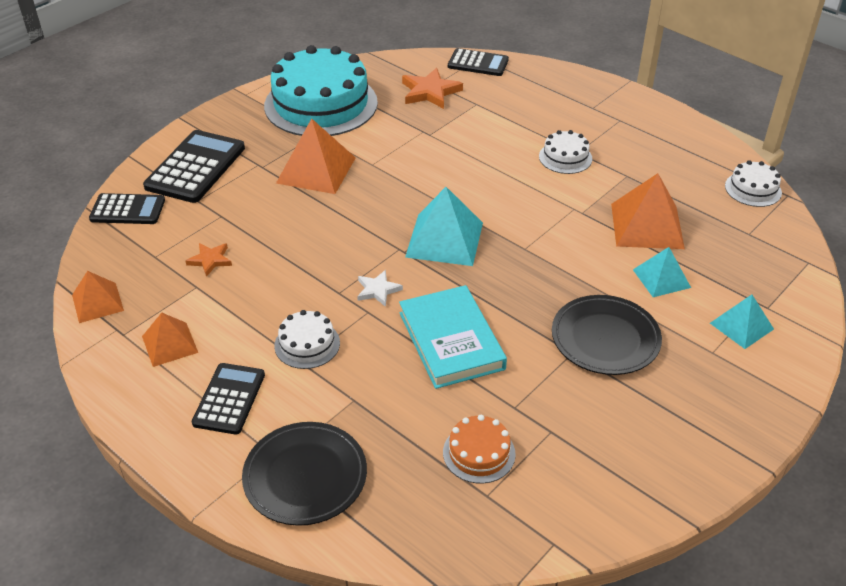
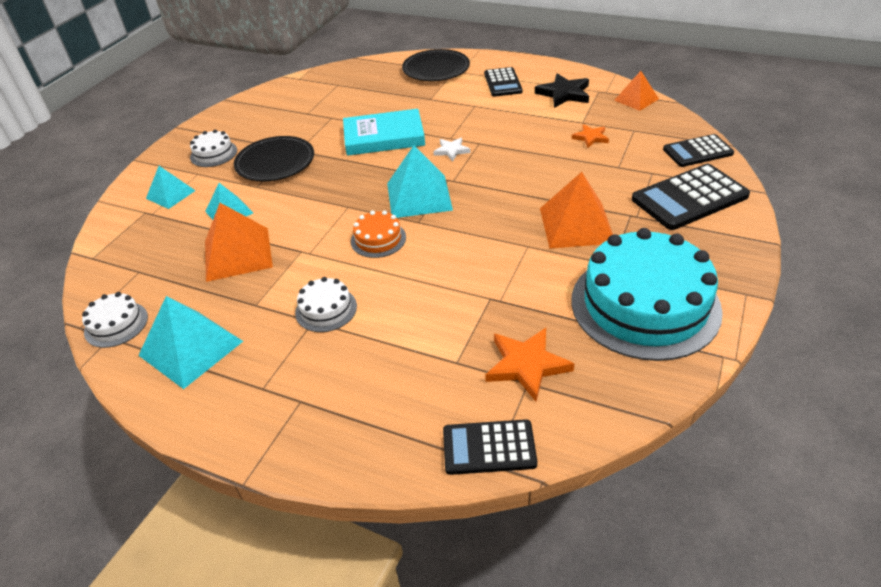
camera: 165 degrees right, 0 degrees up
orange pyramid [142,313,198,367] -> black star [535,73,589,108]
black calculator [143,130,245,203] -> black calculator turned 60 degrees clockwise [632,164,750,230]
white cake [274,310,340,369] -> white cake moved to [190,130,237,167]
turquoise book [399,285,507,389] -> turquoise book turned 60 degrees counterclockwise [343,109,425,156]
orange cake [443,415,516,483] -> orange cake moved to [351,210,406,258]
none -> turquoise pyramid [138,296,243,389]

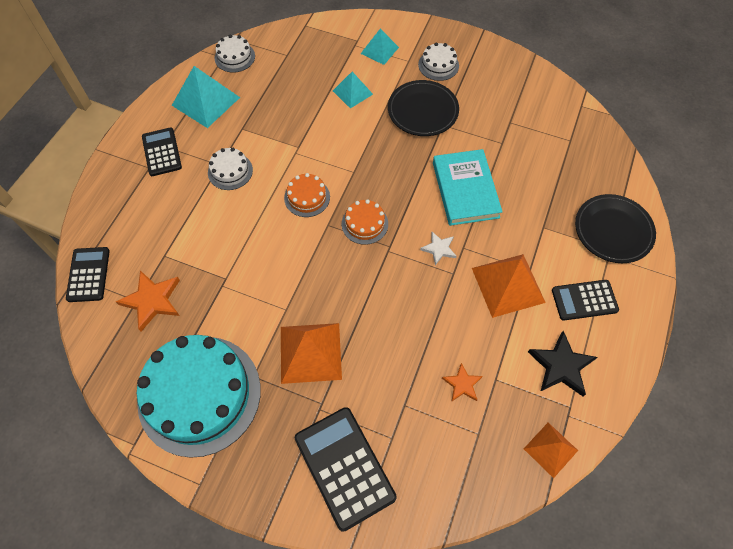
camera: 85 degrees right, 20 degrees up
orange pyramid [205,203,273,282] -> orange pyramid moved to [472,254,546,318]
turquoise pyramid [387,145,453,218] -> orange cake [342,199,388,245]
black calculator [663,134,734,167] -> black calculator moved to [142,127,182,176]

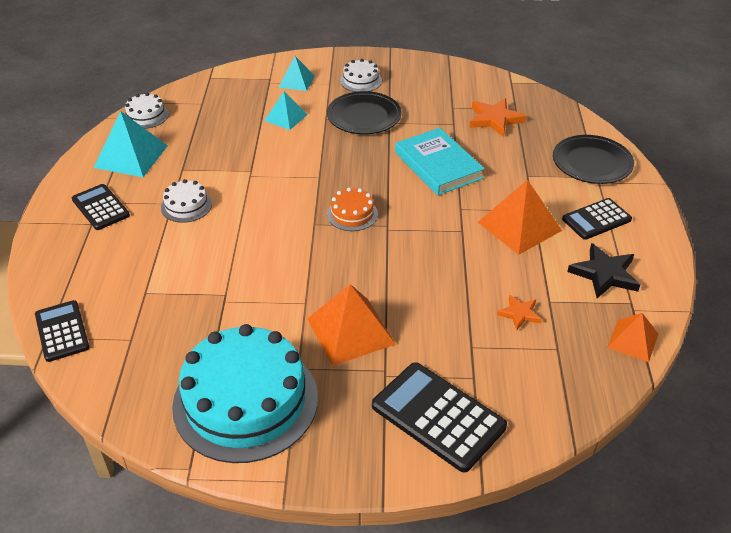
camera: 20 degrees left, 20 degrees down
orange star [116,270,180,332] -> orange star moved to [470,98,526,137]
orange cake [284,173,330,217] -> none
white star [420,232,456,265] -> none

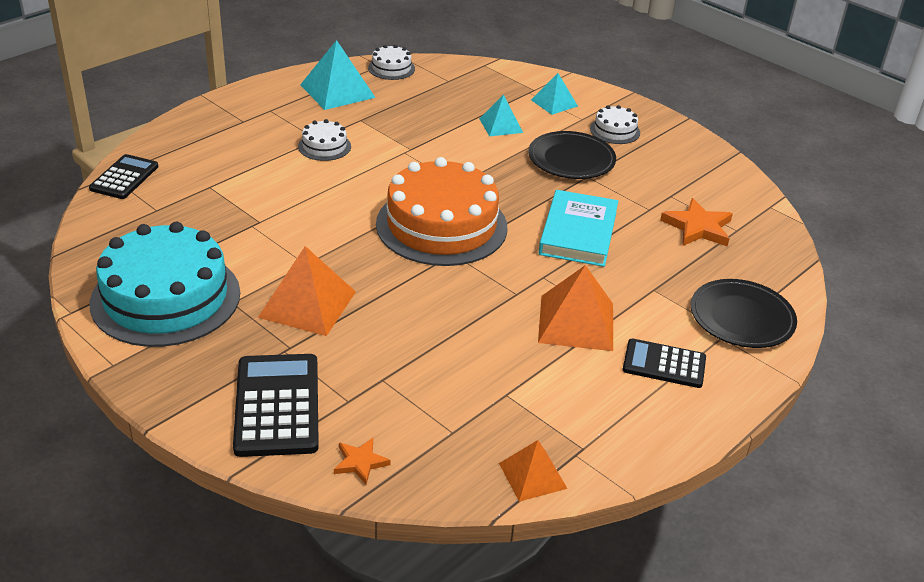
camera: 40 degrees right, 5 degrees down
black calculator [72,184,130,230] -> none
orange cake [327,187,378,231] -> orange cake [376,157,507,266], size x2.28
orange star [497,295,542,330] -> orange star moved to [334,438,391,485]
black star [567,243,640,298] -> none

